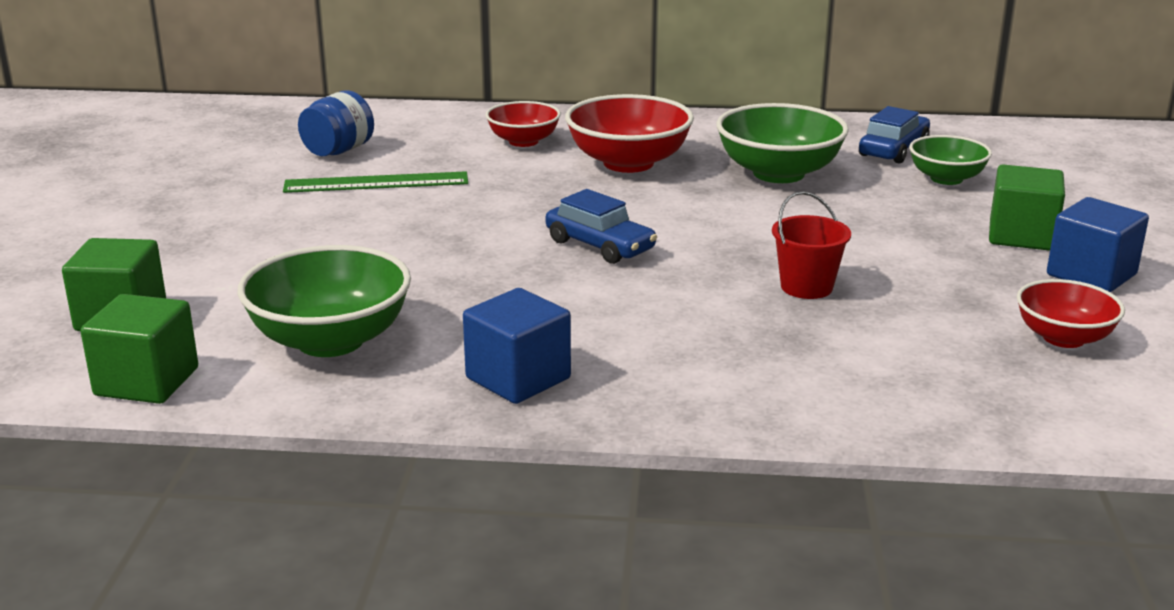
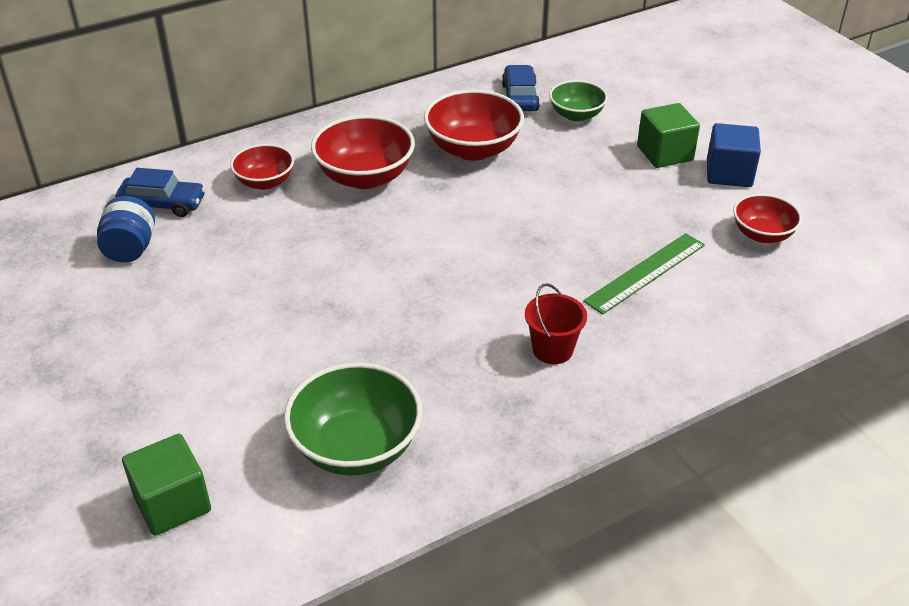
camera: 35 degrees left, 15 degrees up
green cube [80,294,198,404] -> none
green ruler [283,171,468,193] -> green ruler moved to [583,233,705,315]
blue cube [463,288,571,404] -> none
blue car [545,189,657,264] -> blue car moved to [116,168,205,217]
green bowl [717,103,849,183] -> red bowl [424,90,524,161]
red bucket [772,191,851,299] -> red bucket moved to [525,283,587,364]

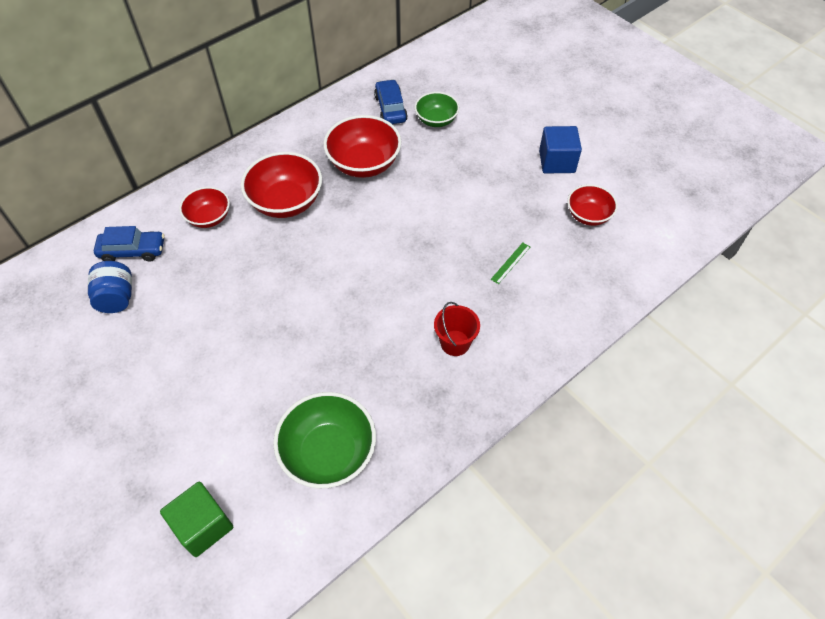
camera: 10 degrees left, 15 degrees up
green ruler [583,233,705,315] -> green ruler [491,243,530,284], size x0.50
green cube [637,103,700,168] -> none

